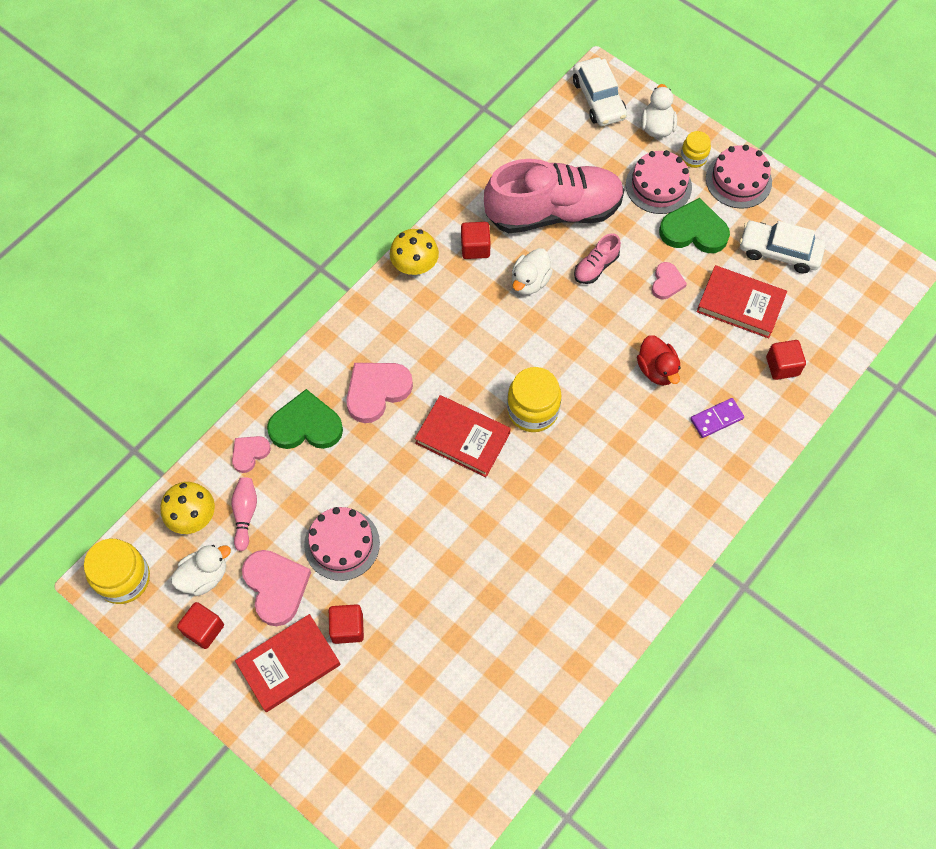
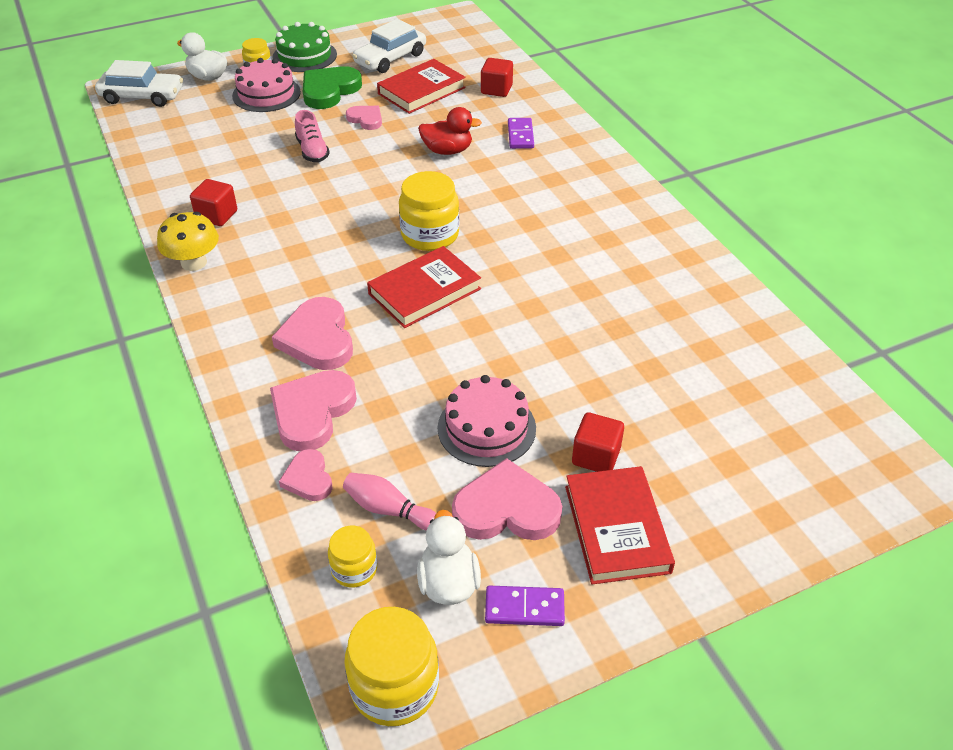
camera: 65 degrees left, 20 degrees down
yellow mushroom [160,482,215,534] -> yellow jar [328,525,377,587]
red cube [177,602,224,649] -> purple domino [485,585,565,626]
green heart [267,389,343,449] -> pink heart [270,370,357,452]
pink shoe [484,159,625,233] -> none
white duck [512,248,553,295] -> none
pink cake [706,145,772,209] -> green cake [273,22,337,72]

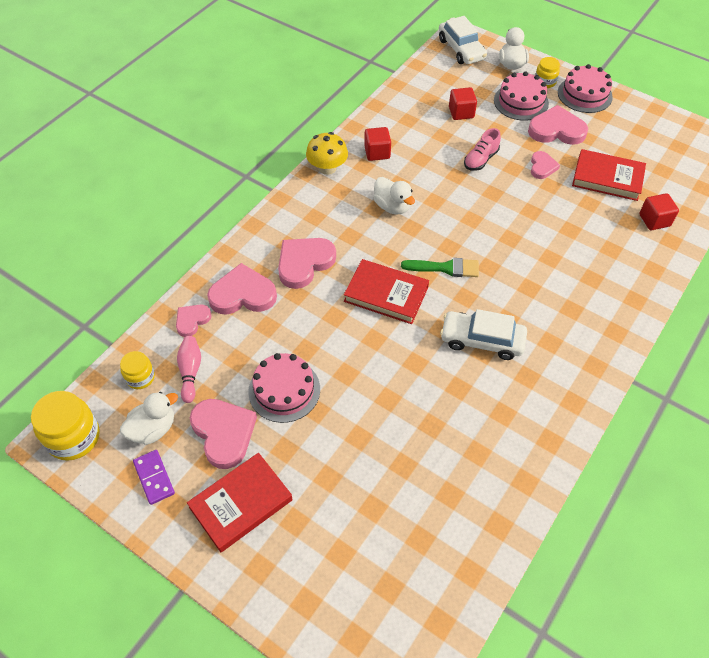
camera: 60 degrees right, 10 degrees up
green cake [273,22,337,72] -> pink cake [558,64,613,113]
green heart [303,66,362,109] -> pink heart [528,105,588,145]
white car [352,19,426,73] -> white car moved to [440,309,527,360]
yellow jar [399,171,459,251] -> green brush [401,258,479,277]
red duck [418,107,482,155] -> none
purple domino [508,118,534,149] -> none
red cube [572,412,624,472] -> red cube moved to [449,87,477,120]
none -> white duck [373,177,415,214]

